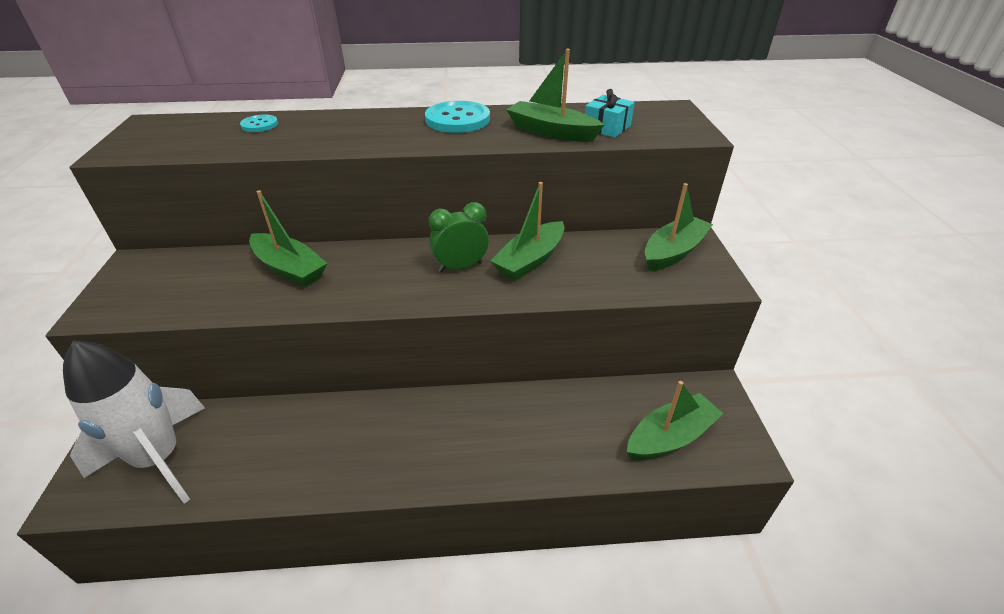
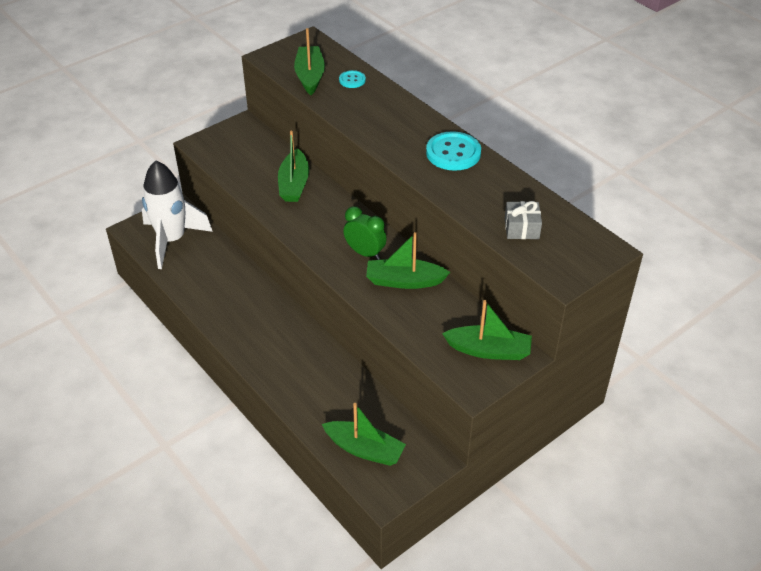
camera: 55 degrees right, 5 degrees up
green boat [506,49,604,142] -> green boat moved to [294,28,325,95]
turquoise gift [585,89,635,138] -> grey gift [505,201,542,239]

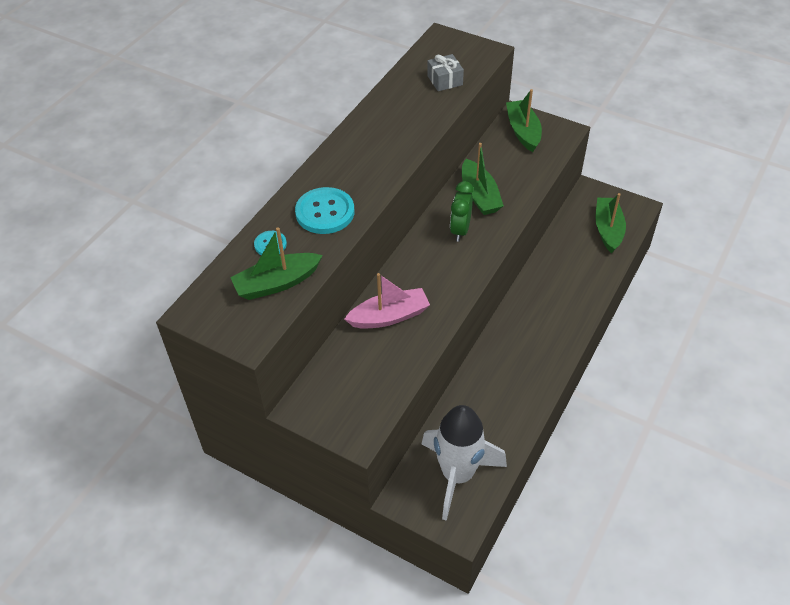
camera: 110 degrees left, 5 degrees up
green boat [278,131,309,202] -> pink boat [344,273,430,328]
turquoise button [426,131,481,171] -> turquoise button moved to [295,187,354,234]

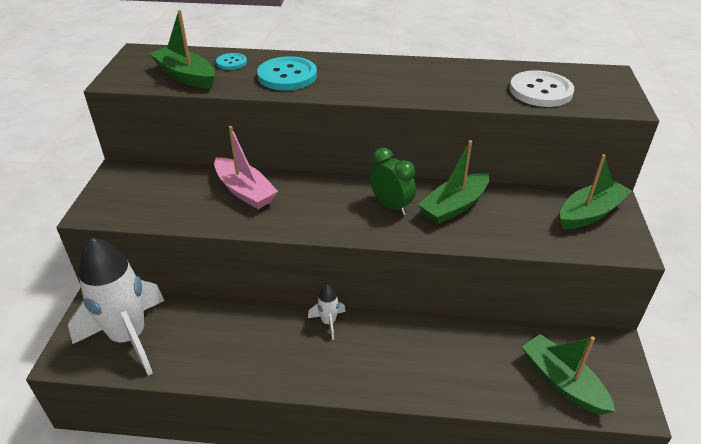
camera: 65 degrees right, 10 degrees down
grey gift [427,54,464,91] -> white button [510,70,574,107]
green clock [450,181,474,242] -> green clock turned 60 degrees clockwise [370,147,416,215]
green boat [595,193,626,253] -> green boat turned 105 degrees counterclockwise [522,334,615,415]
none -> white rocket [308,285,346,340]

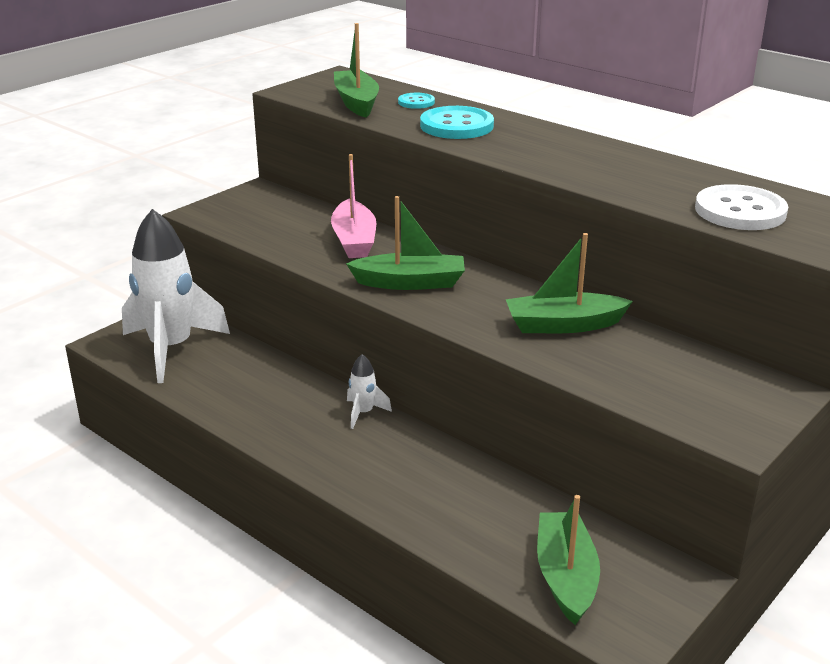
camera: 35 degrees right, 10 degrees down
green clock [370,147,416,215] -> none
green boat [560,154,632,229] -> green boat moved to [346,196,465,290]

